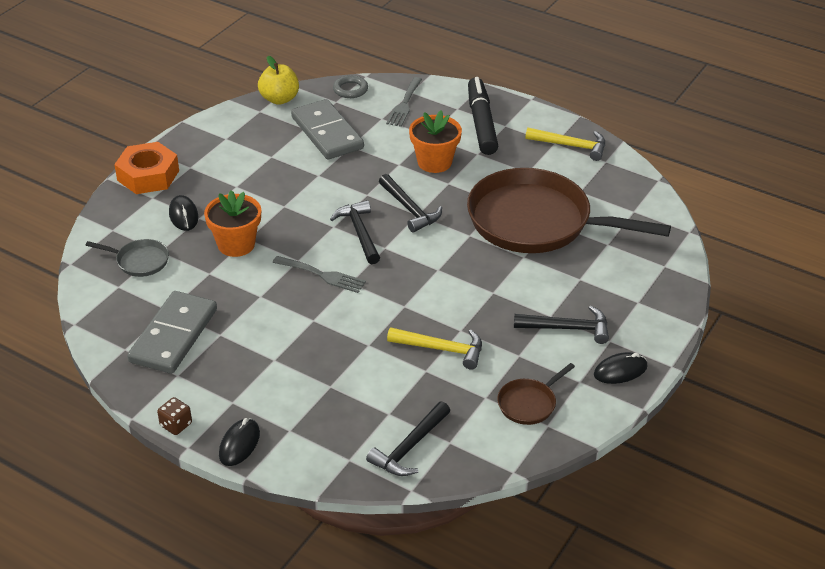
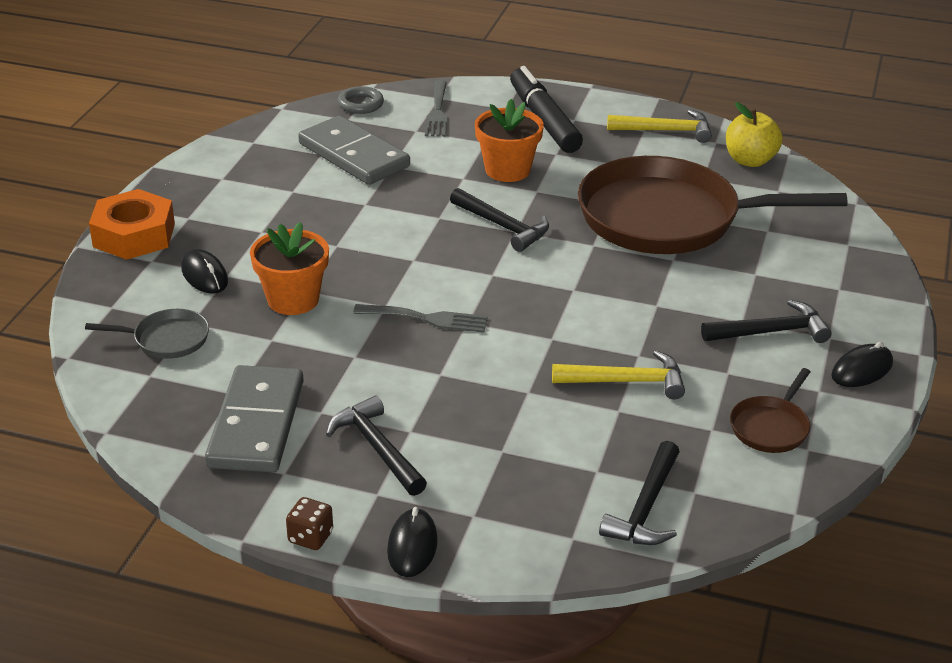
camera: 15 degrees left, 5 degrees down
yellow apple [258,56,299,105] -> yellow apple moved to [726,102,783,167]
black hammer [330,200,380,264] -> black hammer moved to [326,395,427,496]

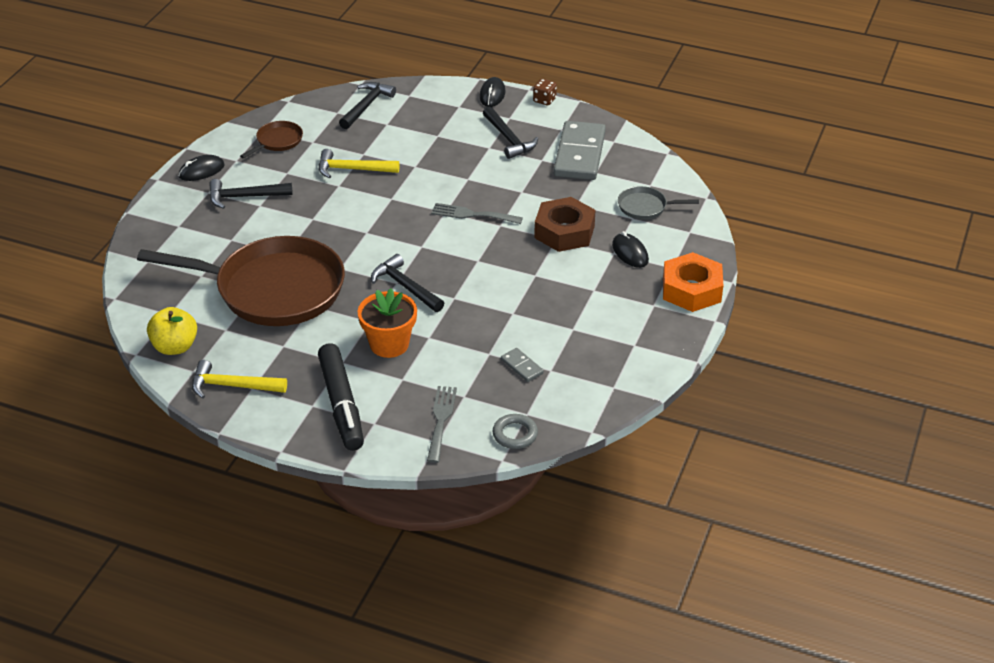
camera: 175 degrees left, 5 degrees up
orange flower pot [250,222,329,315] -> brown nut [534,197,595,252]
grey domino [298,116,410,185] -> grey domino [501,348,544,382], size x0.43

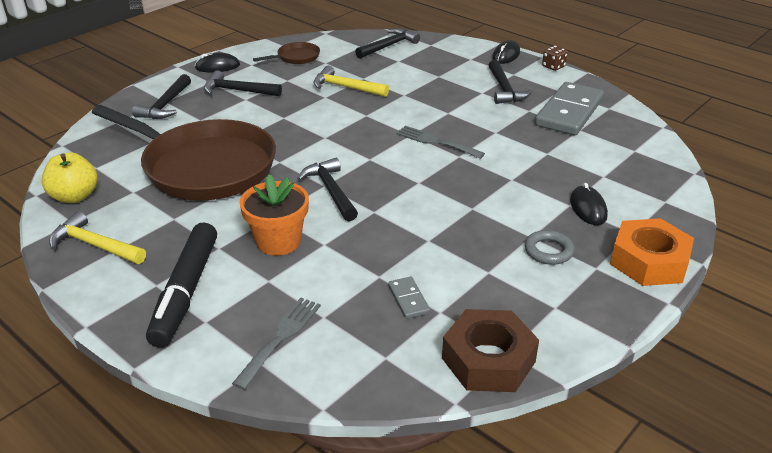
camera: 20 degrees right, 5 degrees down
grey ring [492,414,538,449] -> grey ring moved to [525,230,574,265]
brown nut [534,197,595,252] -> brown nut moved to [442,309,539,392]
grey pan [618,186,699,220] -> none
none -> black hammer [132,74,191,119]

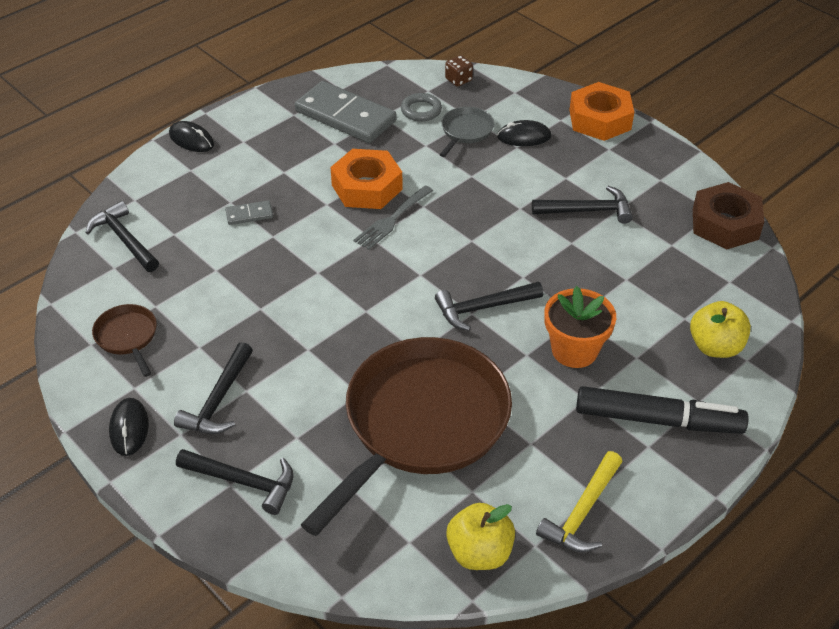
camera: 85 degrees left, 10 degrees up
grey fork [232,298,321,390] -> yellow apple [690,301,751,358]
yellow hammer [313,66,389,97] -> none
grey domino [388,277,430,319] -> grey domino moved to [225,200,273,225]
black hammer [489,60,532,104] -> black hammer moved to [532,186,633,224]
grey ring [525,230,574,265] -> grey ring moved to [401,93,442,122]
brown dice [542,46,568,71] -> brown dice moved to [445,55,473,87]
none -> orange nut [330,149,403,209]
none -> grey pan [440,107,494,157]

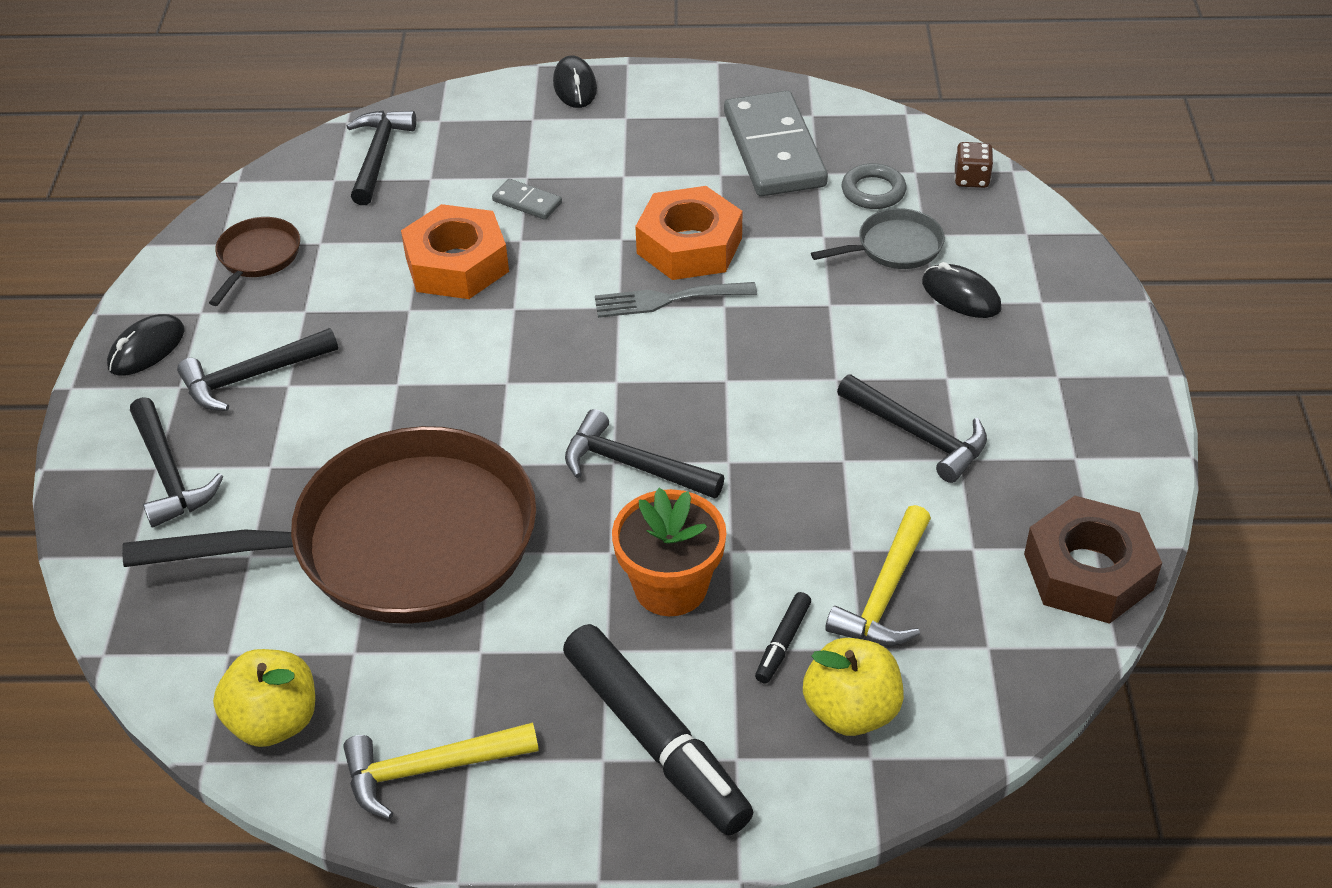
camera: 45 degrees right, 0 degrees up
orange nut [569,82,634,141] -> orange nut moved to [401,204,509,299]
none -> black marker [755,592,811,684]
none -> yellow hammer [825,505,931,646]

